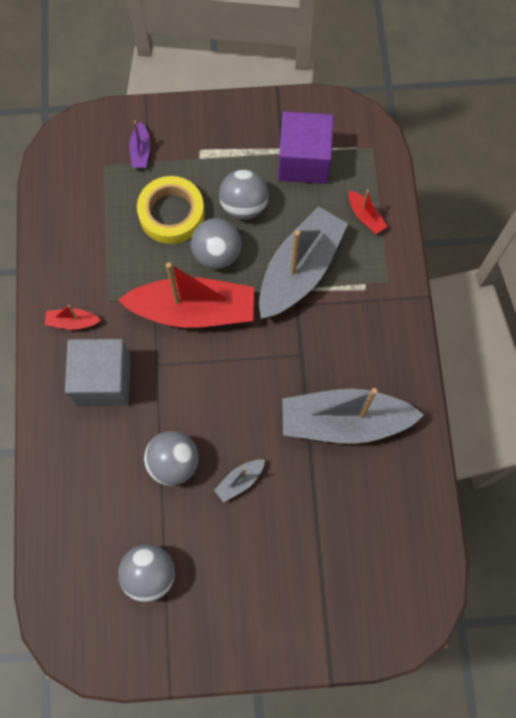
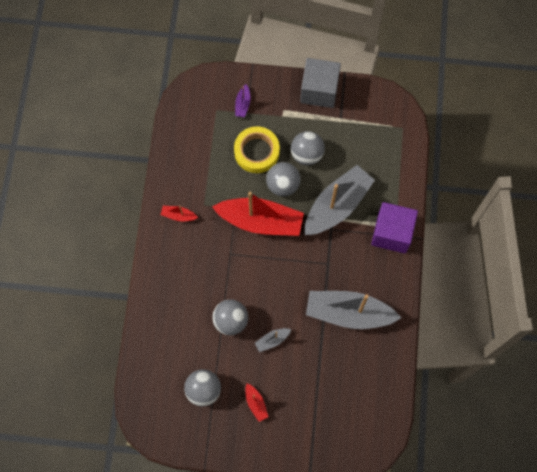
camera: 10 degrees right, 0 degrees up
grey cube [65,339,131,406] -> grey cube moved to [300,58,341,108]
purple cube [278,111,334,184] -> purple cube moved to [371,202,418,254]
red boat [349,190,387,234] -> red boat moved to [245,383,268,422]

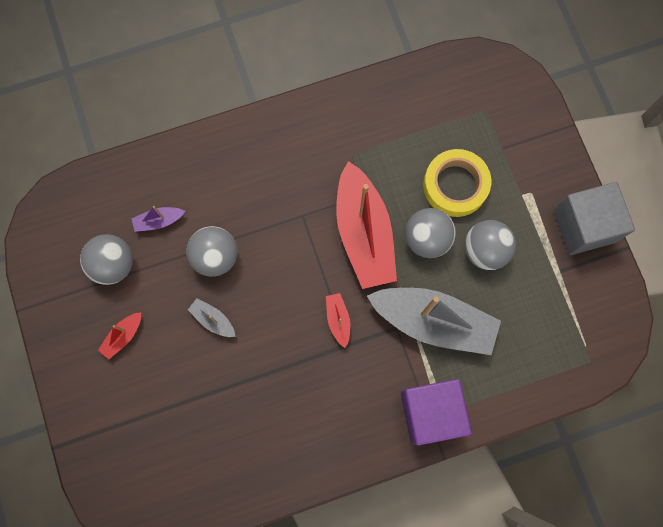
camera: 65 degrees right, 5 degrees up
red boat [160,206,198,221] -> red boat moved to [326,293,351,348]
purple boat [235,84,250,117] -> purple boat moved to [132,206,185,232]
grey boat [306,291,401,329] -> none

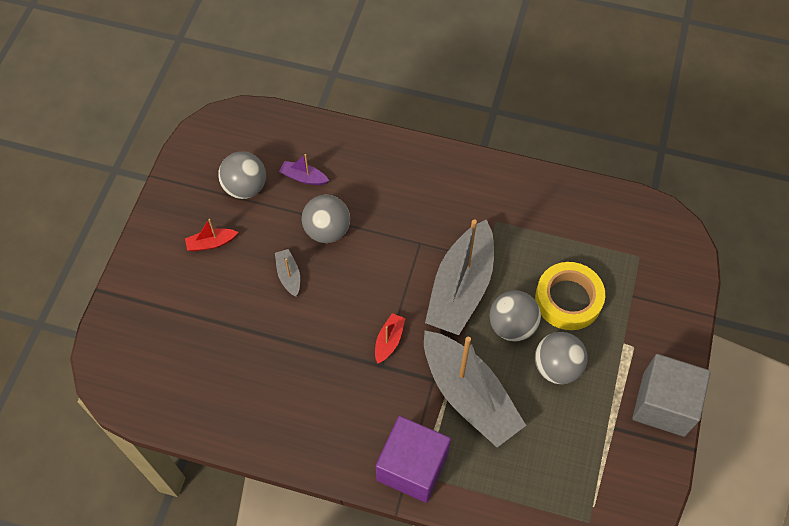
camera: 35 degrees right, 15 degrees down
red boat [336,161,397,289] -> grey boat [425,219,494,335]

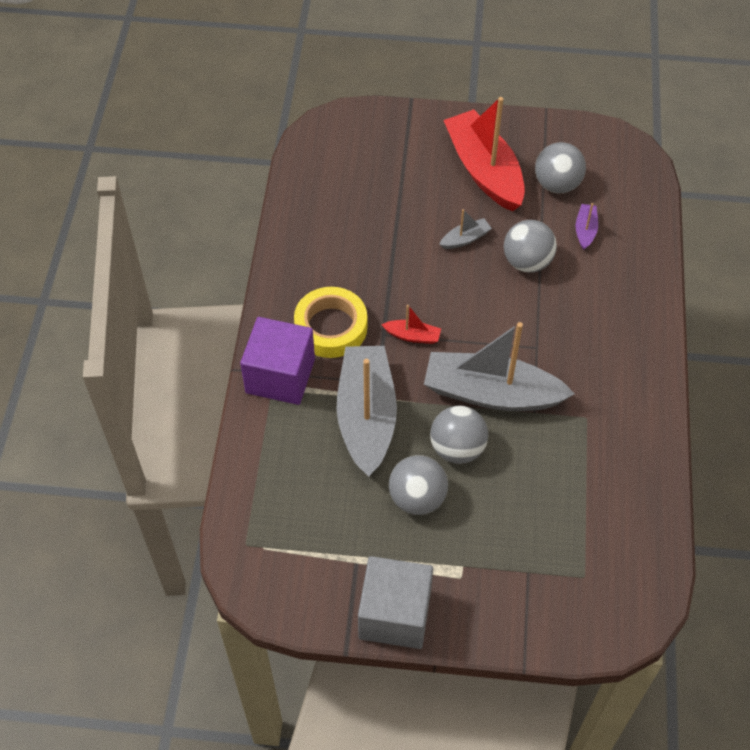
camera: 80 degrees right, 5 degrees down
red boat [185,219,238,251] -> red boat [443,97,525,212], size x2.40
grey boat [424,331,526,447] -> grey boat turned 135 degrees clockwise [337,346,397,477]
yellow tape [535,262,605,330] -> yellow tape moved to [294,287,367,358]

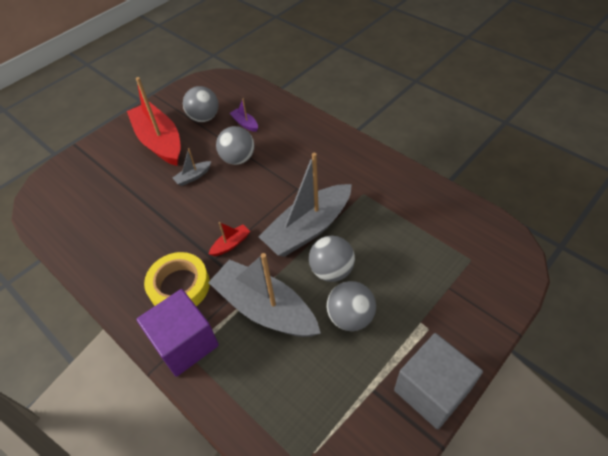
camera: 50 degrees left, 5 degrees down
grey boat [439,209,492,249] -> grey boat turned 135 degrees counterclockwise [172,148,211,186]
red boat [443,97,525,212] -> red boat turned 45 degrees clockwise [127,77,181,166]

